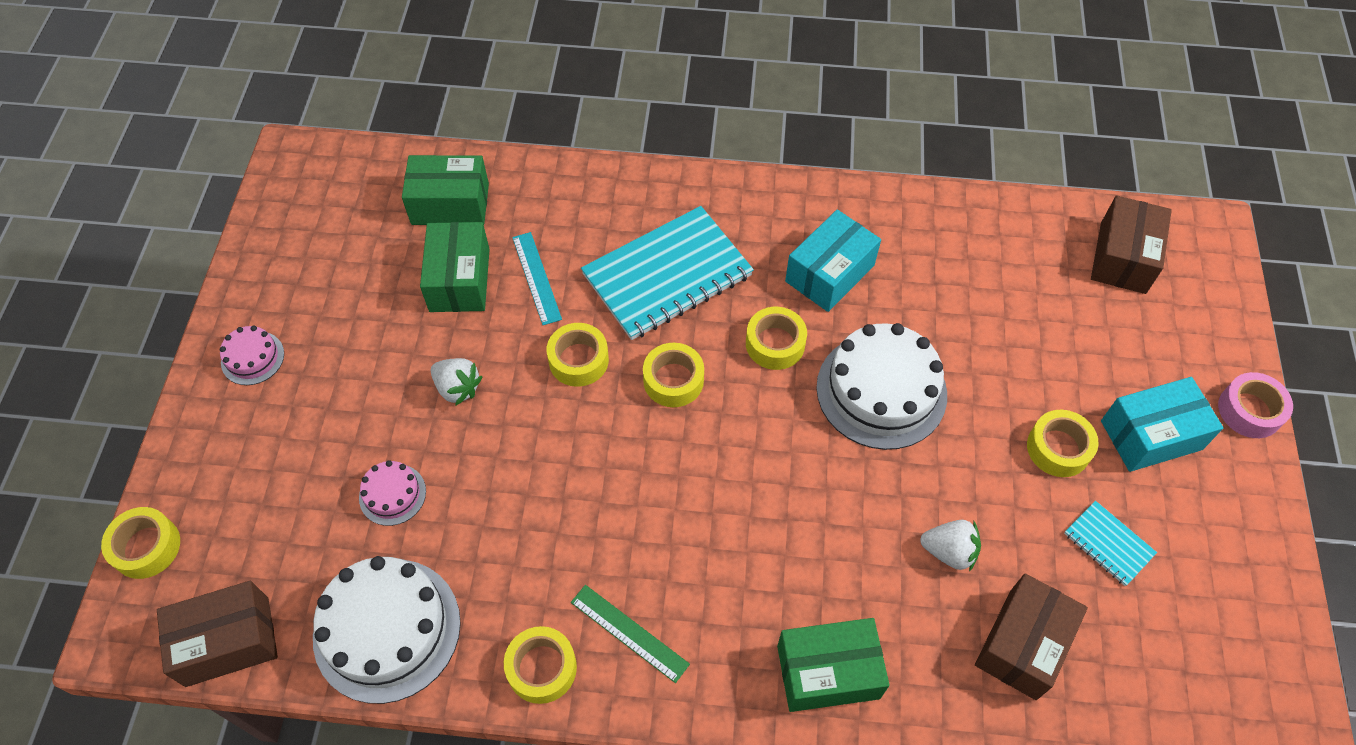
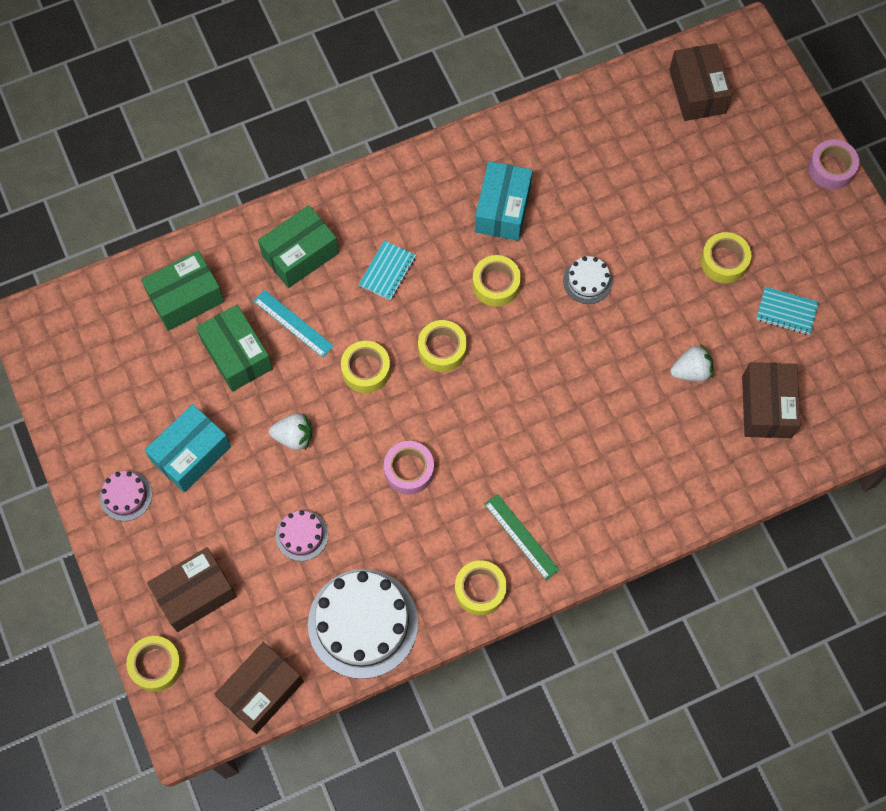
camera: 30 degrees left, 10 degrees up
green ruler [571,585,690,683] -> green ruler turned 45 degrees clockwise [484,494,560,580]
turquoise notebook [581,206,754,340] -> turquoise notebook [359,240,416,301], size x0.46
green box [777,618,890,712] -> green box moved to [258,205,339,288]
white cake [816,323,947,450] -> white cake [563,256,613,304], size x0.49
turquoise box [1101,377,1223,472] -> turquoise box moved to [145,404,231,492]
none -> brown box [147,547,237,632]
none -> pink tape [384,441,434,494]

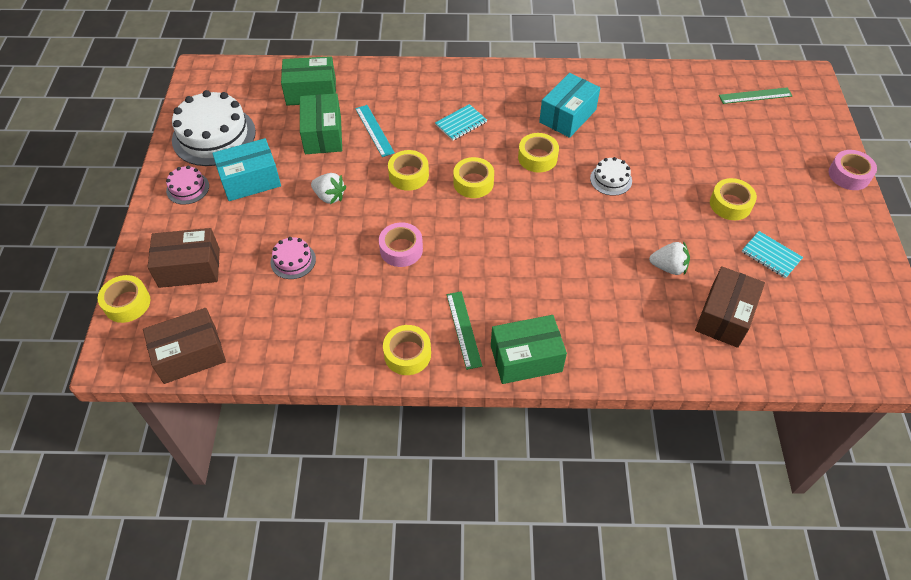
camera: 25 degrees right, 15 degrees down
green box [258,205,339,288] -> green box moved to [491,315,567,384]
white cake [308,569,418,679] -> white cake moved to [172,90,256,166]
brown box [669,43,733,121] -> green ruler [719,87,792,104]

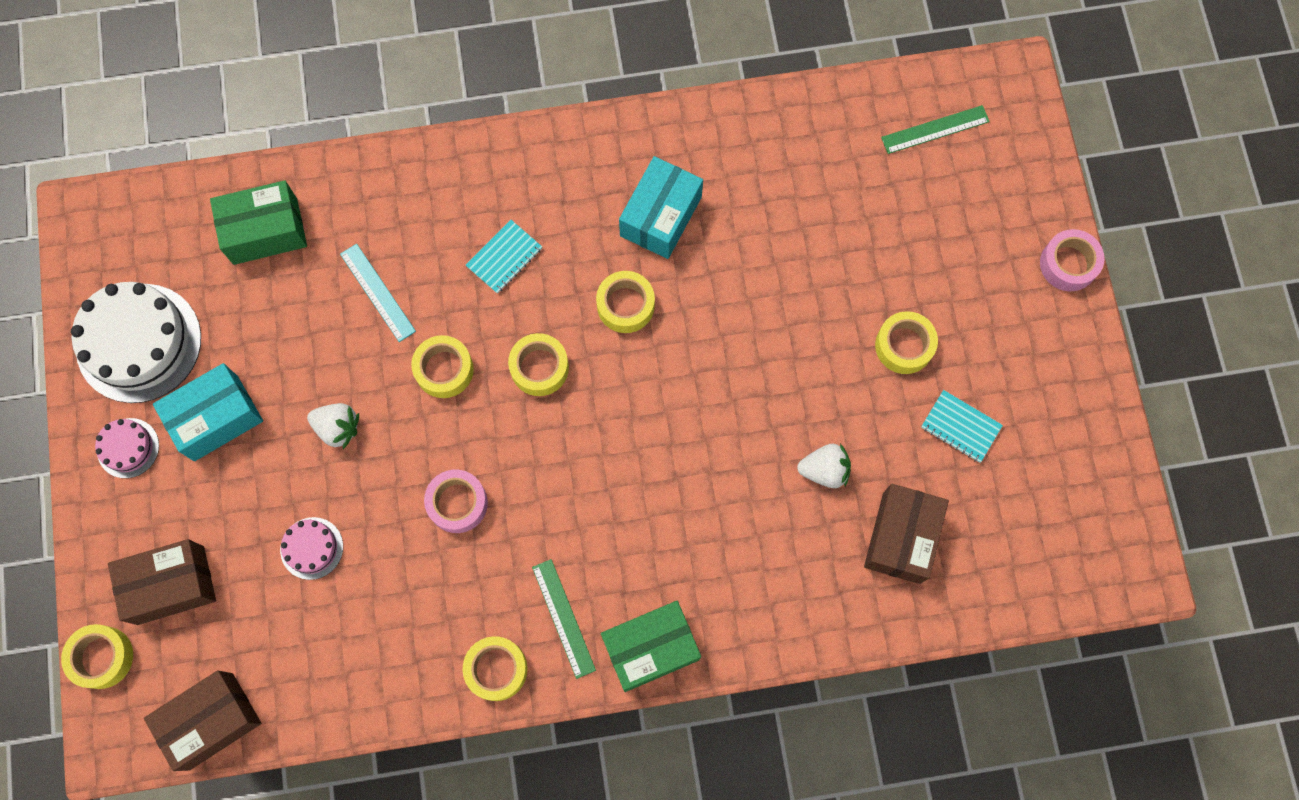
camera: 10 degrees left, 20 degrees up
green box [300,93,342,154] -> none
white cake [590,157,632,196] -> none

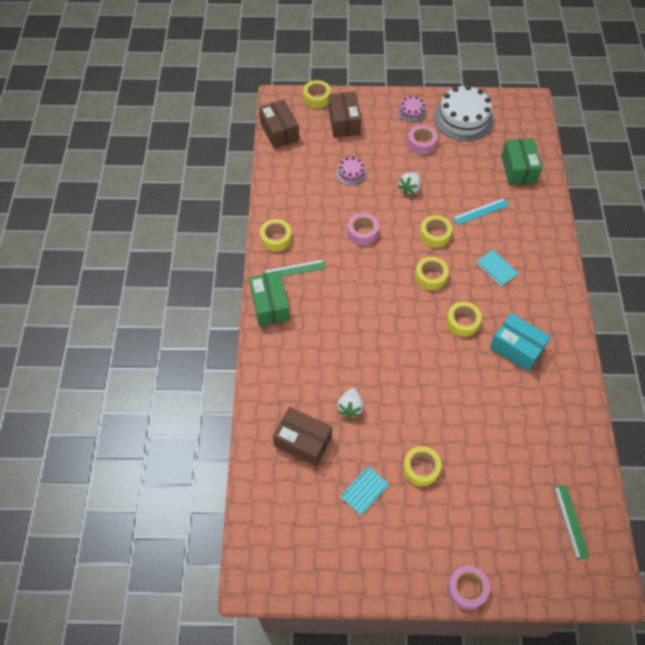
camera: 100 degrees right, 15 degrees down
turquoise box [153,363,263,461] -> pink tape [408,125,438,155]

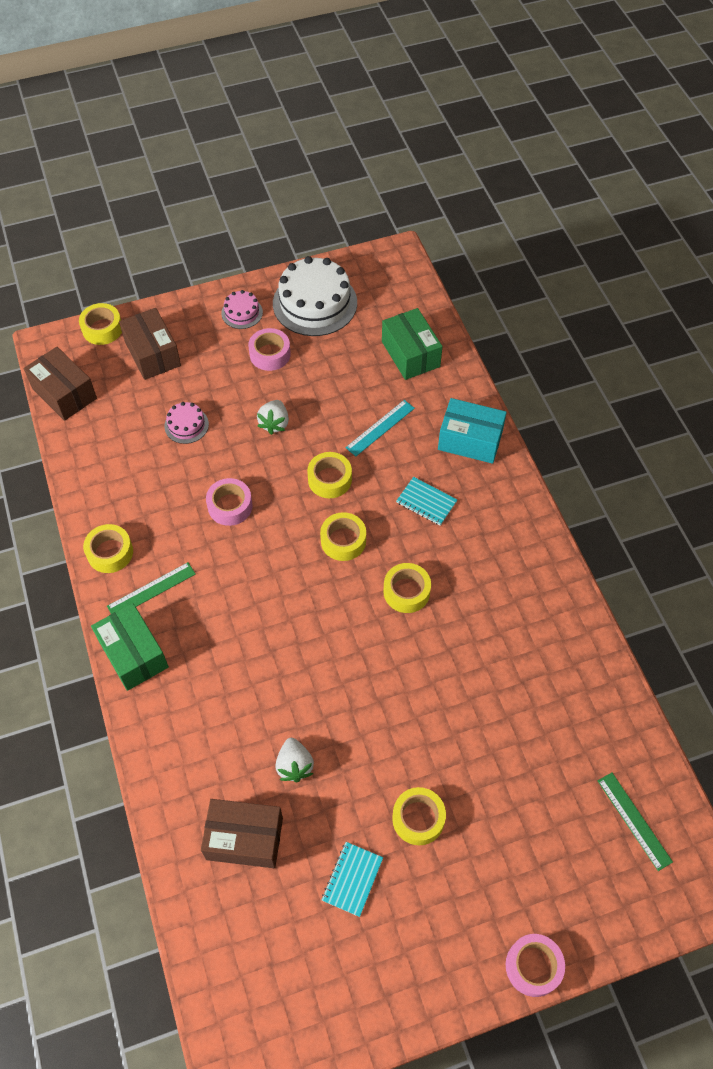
camera: 20 degrees left, 0 degrees up
turquoise box [490,313,551,372] -> turquoise box moved to [438,398,507,464]

